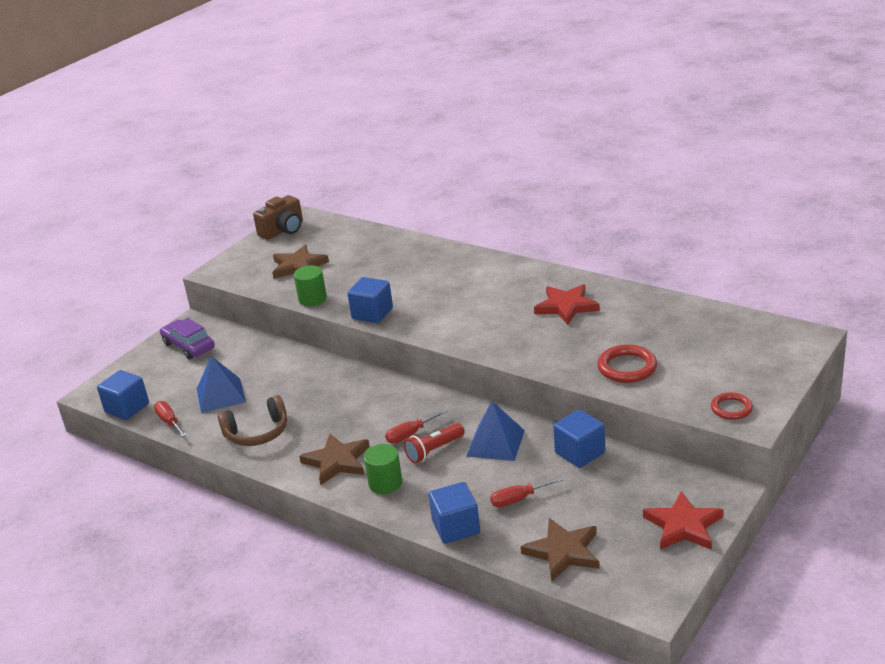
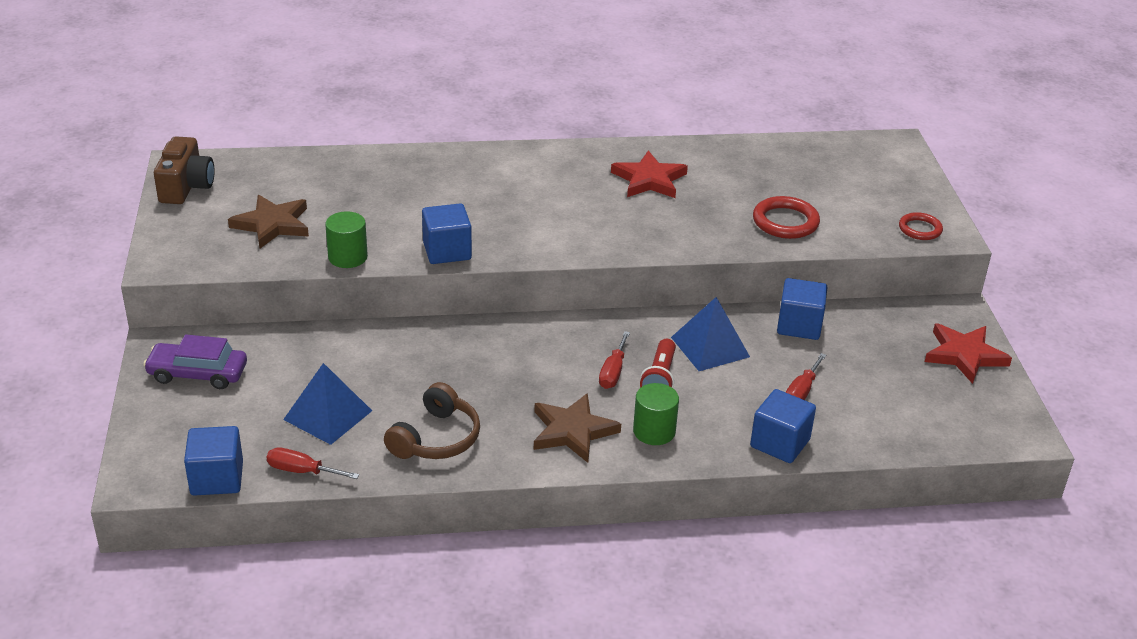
camera: 45 degrees left, 5 degrees up
brown star [521,518,600,581] -> none

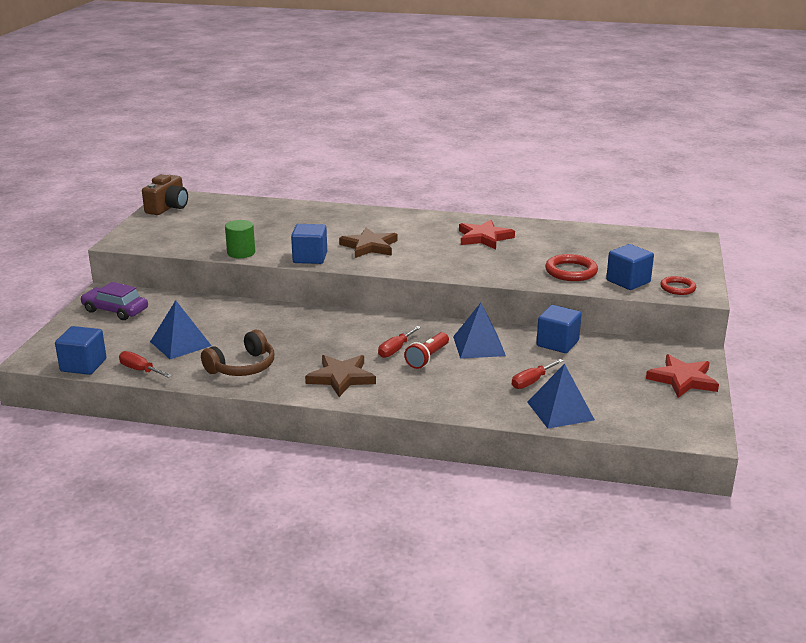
camera: 20 degrees right, 10 degrees down
brown star [228,195,309,248] -> brown star moved to [339,228,397,258]
green cylinder [633,383,679,445] -> none
blue cube [750,389,816,463] -> blue cube moved to [606,244,654,290]
none -> blue pyramid [527,364,595,429]

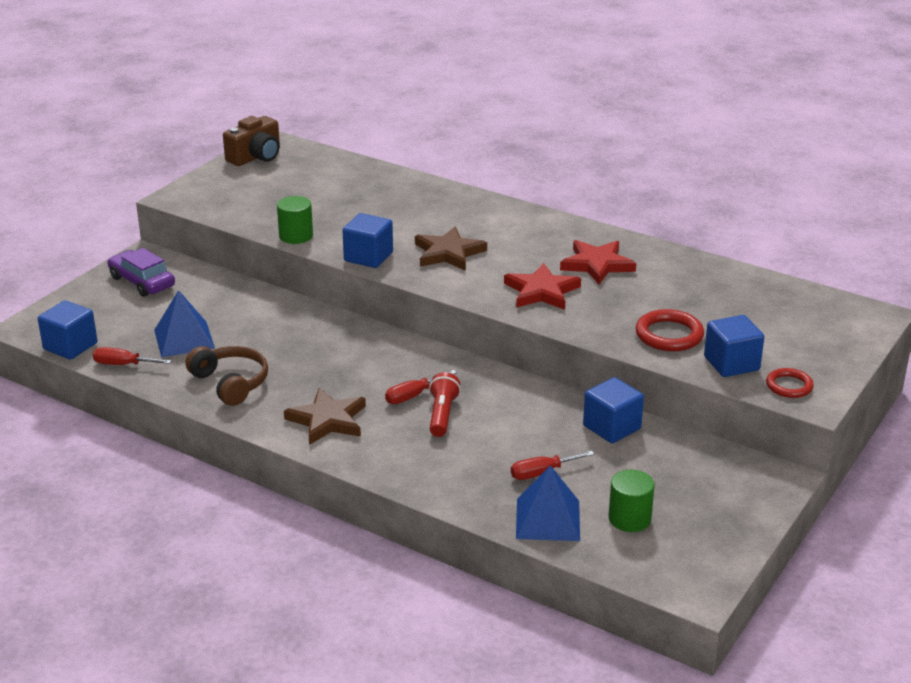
camera: 20 degrees right, 5 degrees up
red screwdriver [119,351,172,378] -> red screwdriver turned 45 degrees counterclockwise [93,347,171,365]
brown headphones [201,330,274,376] -> brown headphones turned 105 degrees counterclockwise [185,346,268,406]
red flashlight [404,332,449,369] -> red flashlight turned 135 degrees clockwise [429,372,461,437]
blue pyramid [453,303,506,359] -> none
red star [646,354,719,398] -> red star moved to [504,263,581,310]
none -> green cylinder [608,470,655,532]

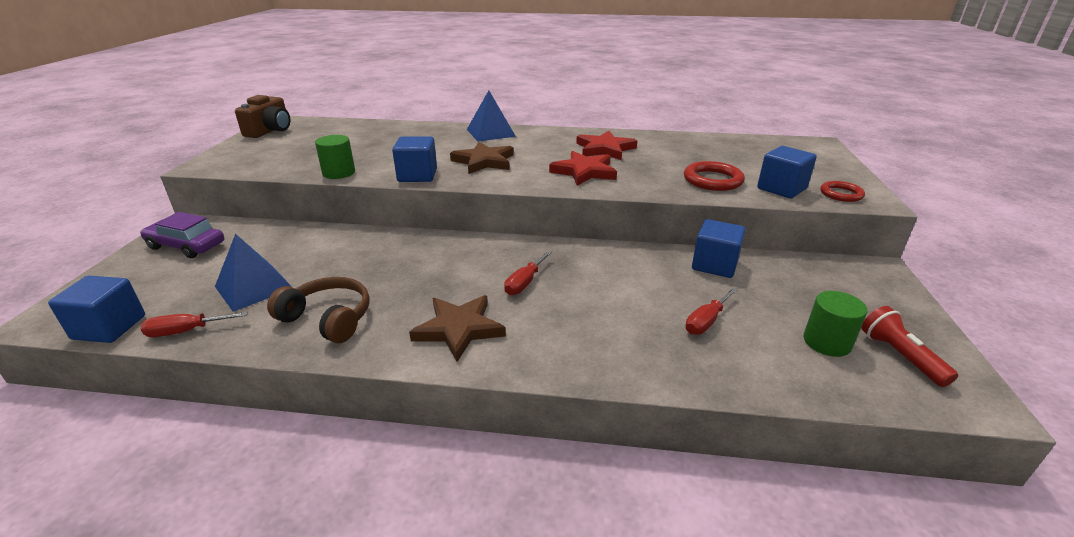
camera: 25 degrees left, 0 degrees up
red flashlight [429,372,461,437] -> red flashlight moved to [861,306,958,387]
blue pyramid [516,465,580,541] -> blue pyramid moved to [467,90,516,142]

